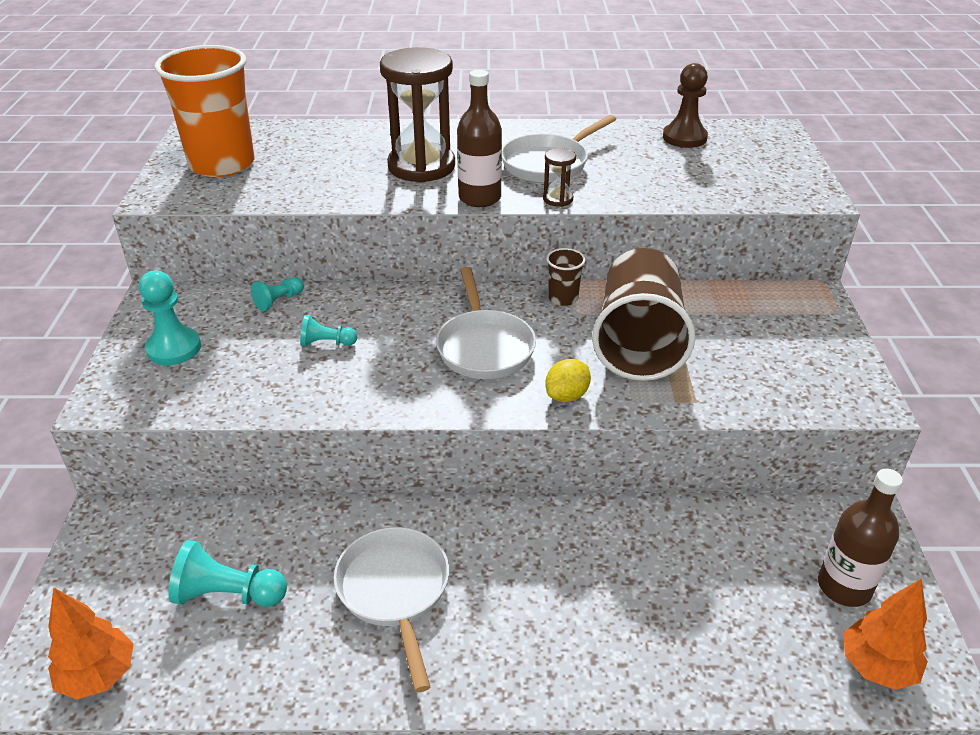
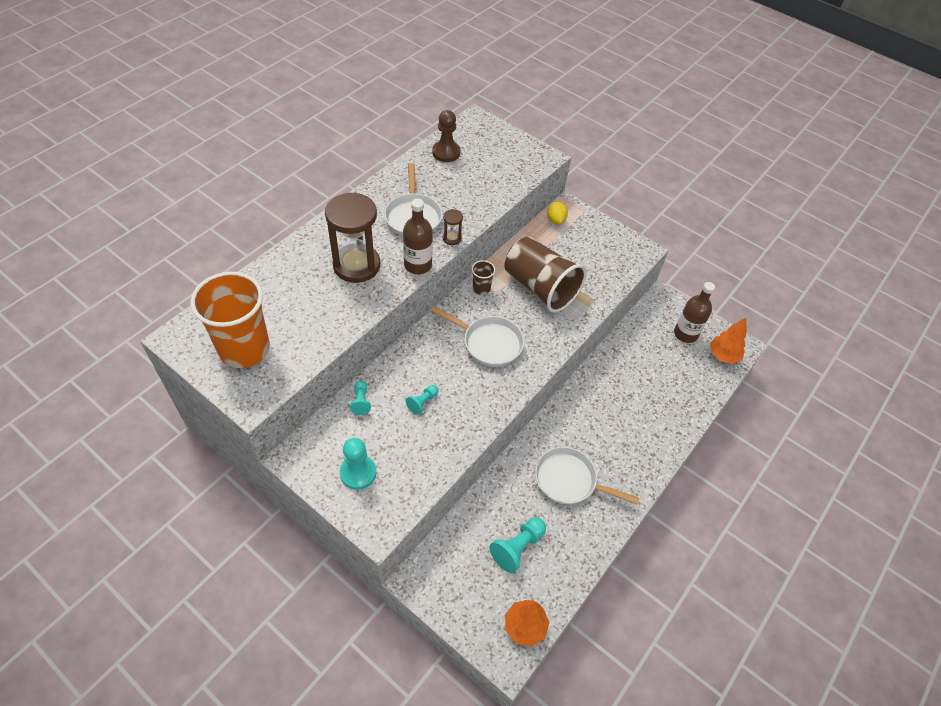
camera: 55 degrees left, 15 degrees up
yellow lemon [545,359,591,402] -> yellow lemon moved to [547,202,568,224]

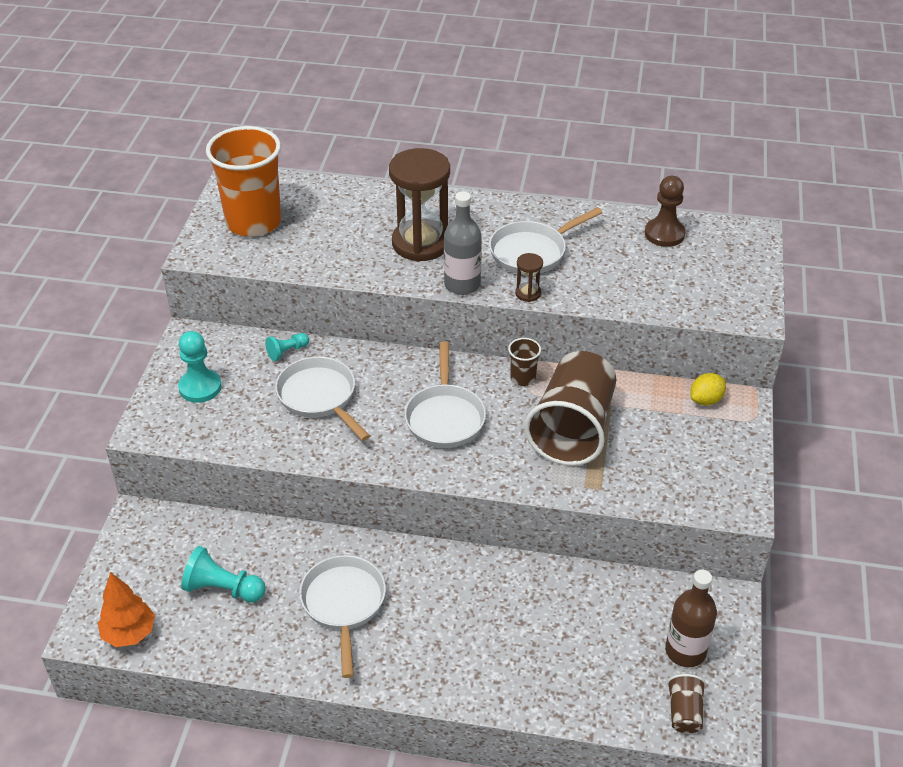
camera: 65 degrees right, 10 degrees down
brown bottle [403,199,433,274] -> grey bottle [444,191,482,295]
turquoise pawn [406,385,439,415] -> white pan [275,357,370,441]
orange tree [710,318,747,364] -> brown cup [667,674,706,734]

